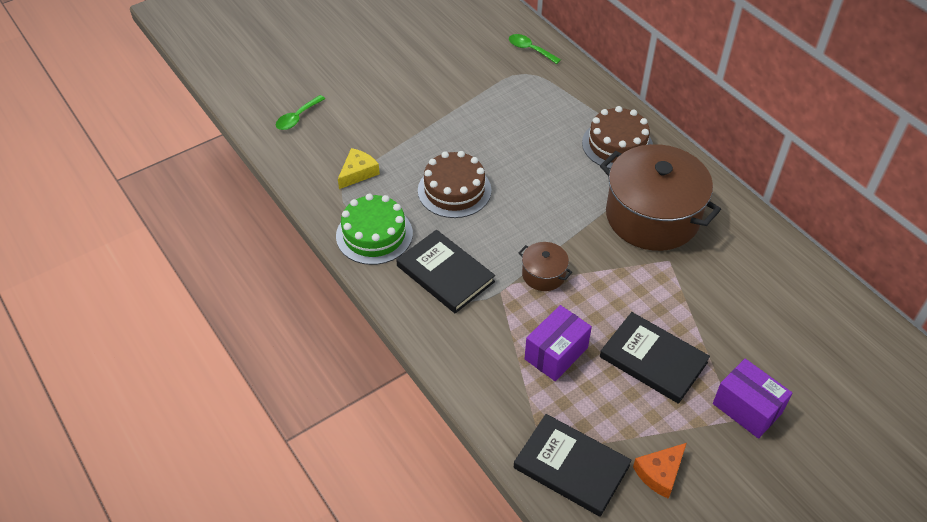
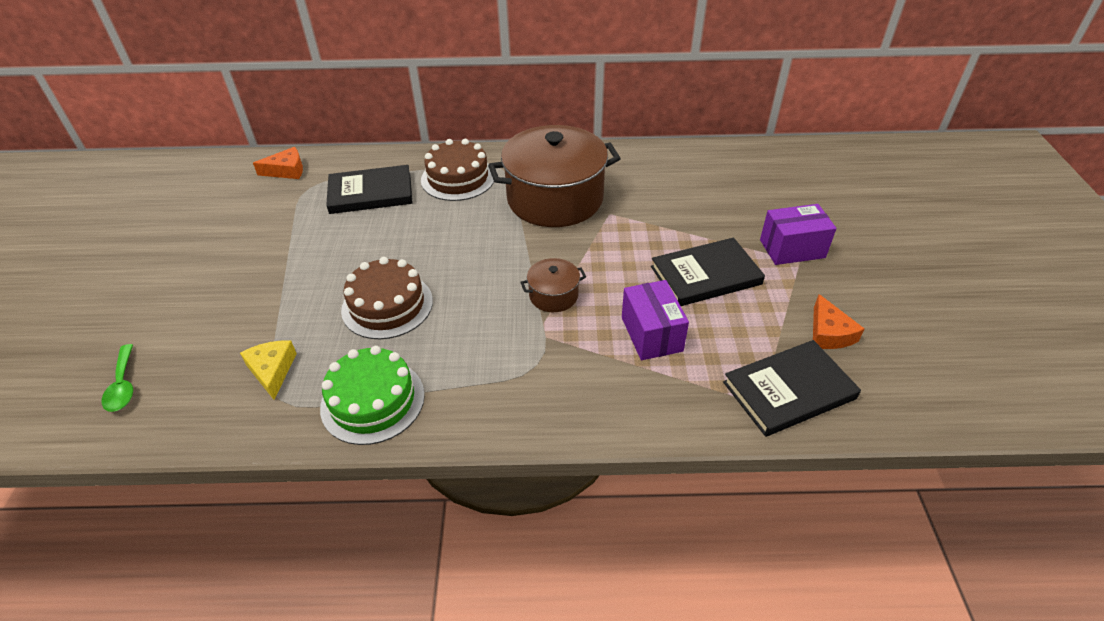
camera: 55 degrees left, 5 degrees down
black book [396,230,495,313] -> black book moved to [326,165,412,214]
green spoon [509,34,561,64] -> orange cheese [253,147,303,179]

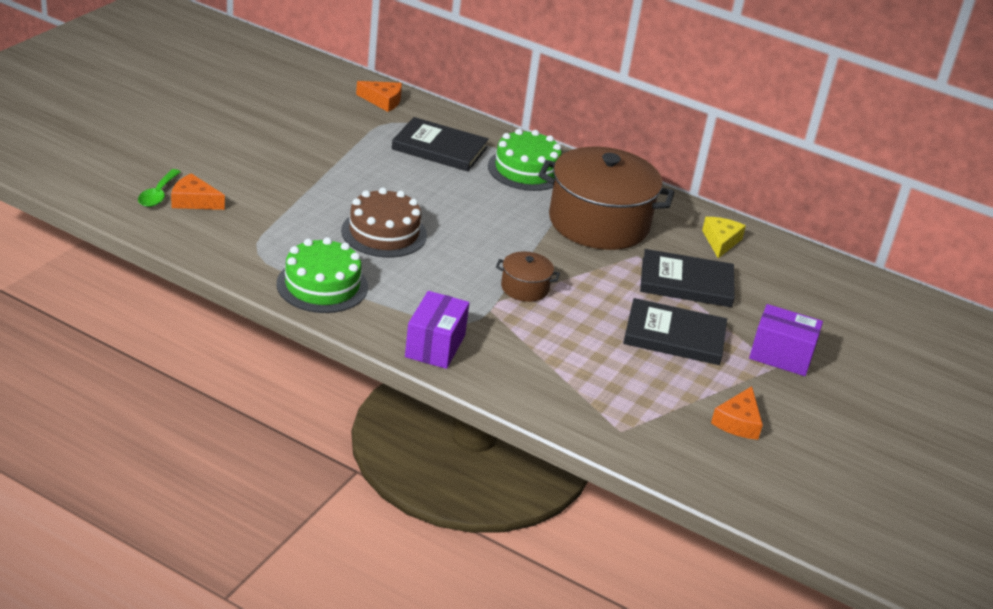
camera: 25 degrees right, 10 degrees down
yellow cheese [240,341,297,400] -> yellow cheese moved to [702,217,746,258]
brown cake [421,139,494,201] -> green cake [488,129,562,191]
purple box [622,280,689,360] -> purple box moved to [405,291,469,369]
black book [723,340,861,437] -> black book moved to [640,249,735,307]
none -> orange cheese [171,173,225,210]

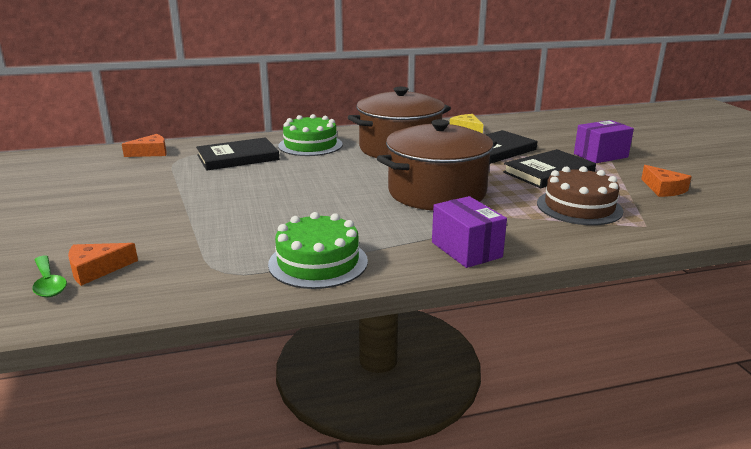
camera: 40 degrees left, 10 degrees down
brown cake [341,187,427,258] -> brown cake moved to [537,166,624,225]
brown pot [496,251,560,302] -> brown pot [377,119,497,210], size x2.27

